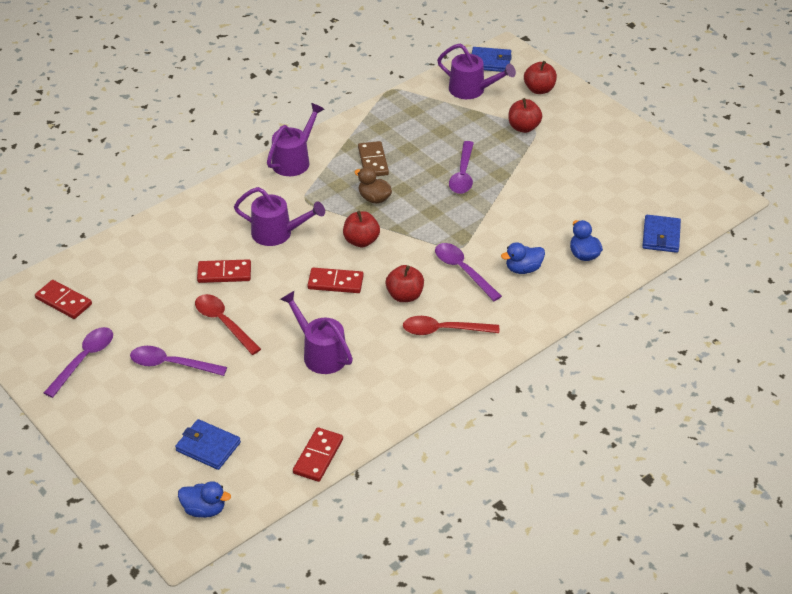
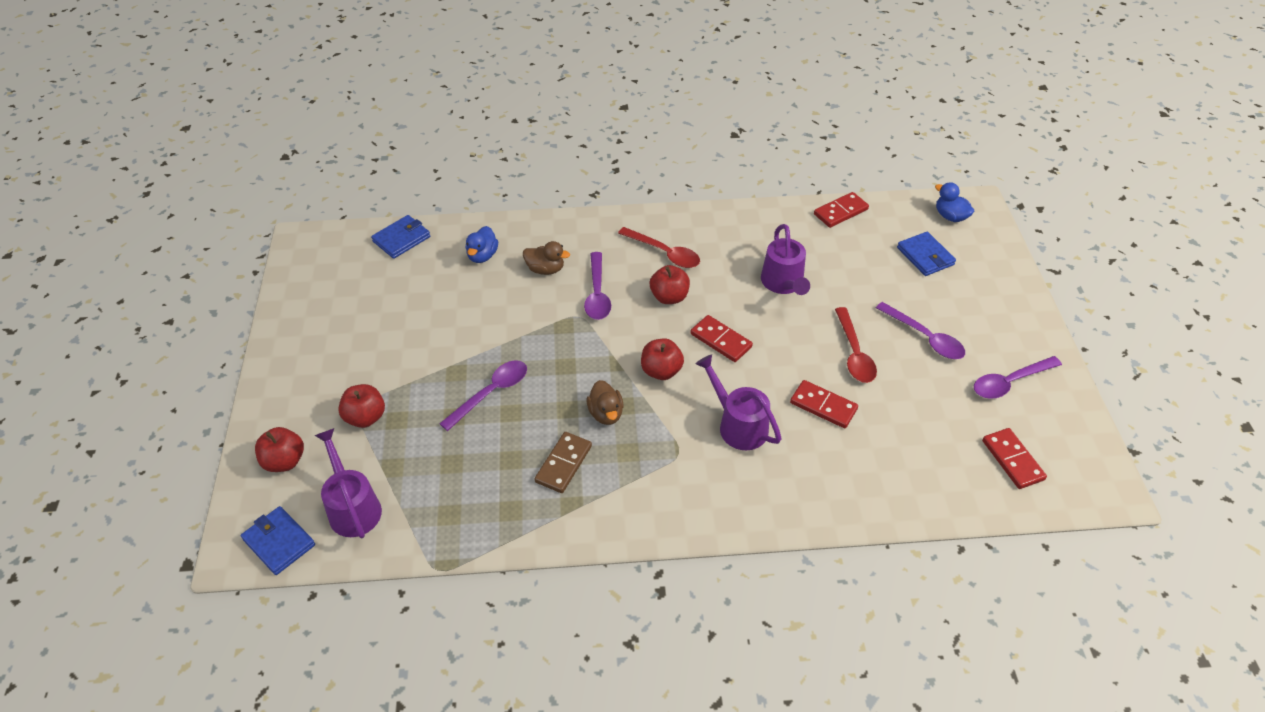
camera: 145 degrees left, 5 degrees up
purple watering can [267,103,325,176] -> none
blue duck [501,242,545,274] -> brown duck [523,241,570,275]

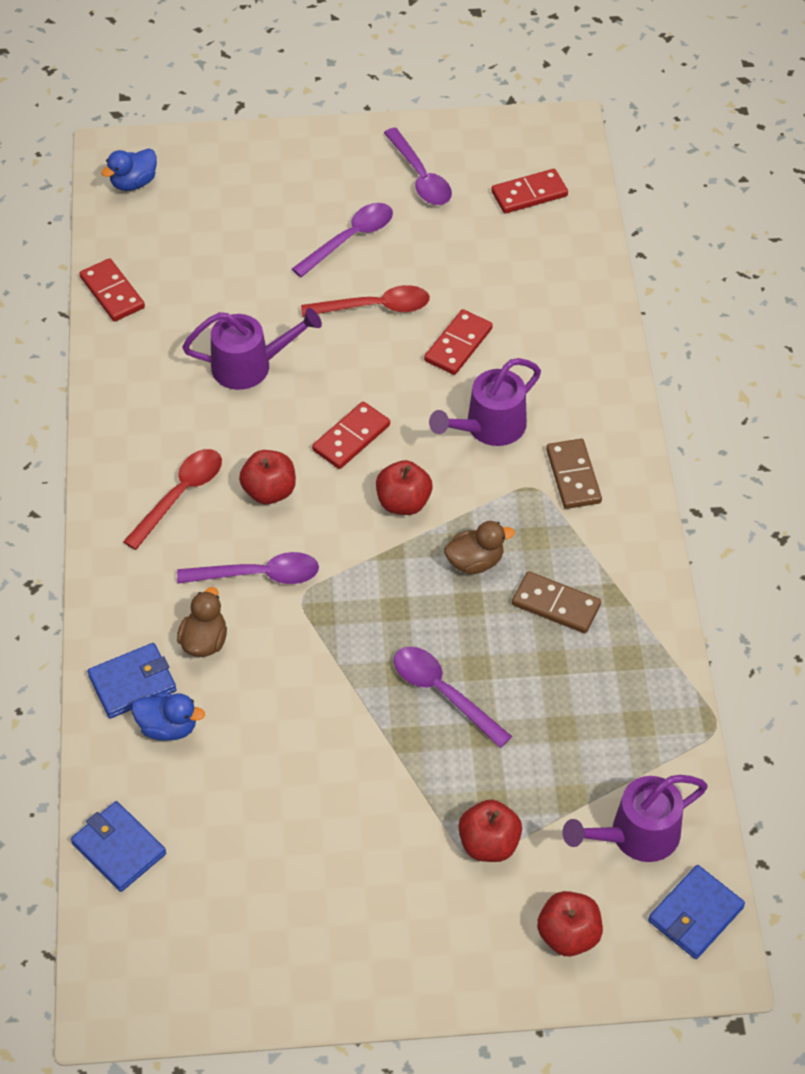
camera: 90 degrees left, 5 degrees up
blue wallet [897,232,956,276] -> blue wallet moved to [88,643,177,718]
none -> brown domino [546,439,602,509]

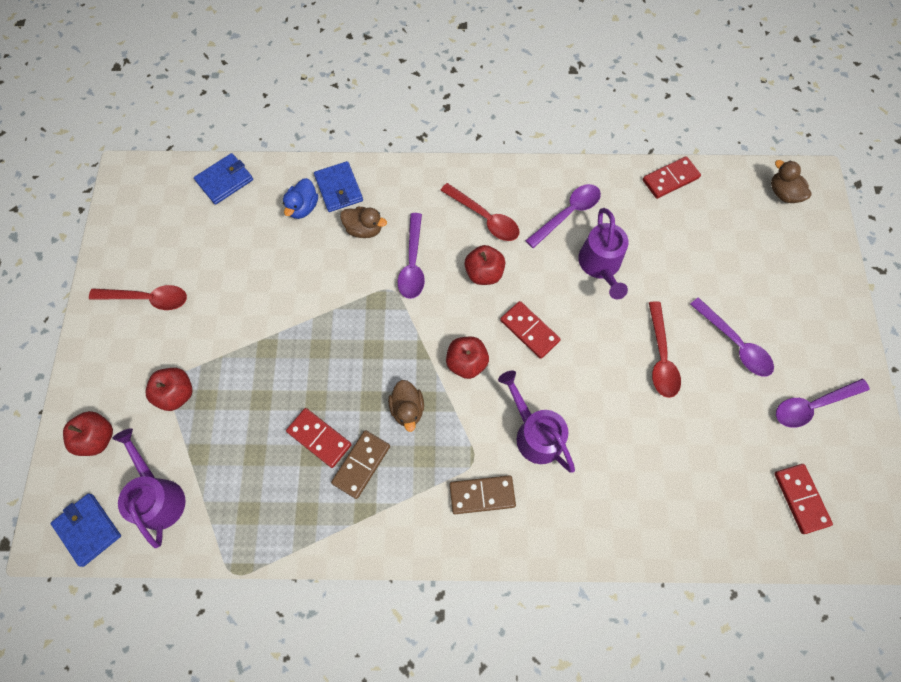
camera: 95 degrees right, 15 degrees up
blue duck [101,148,157,191] -> brown duck [771,160,812,203]
purple spoon [394,647,512,748] -> purple spoon moved to [525,184,601,248]
red domino [424,309,493,375] -> red domino moved to [286,408,352,468]
none -> red spoon [89,285,187,310]

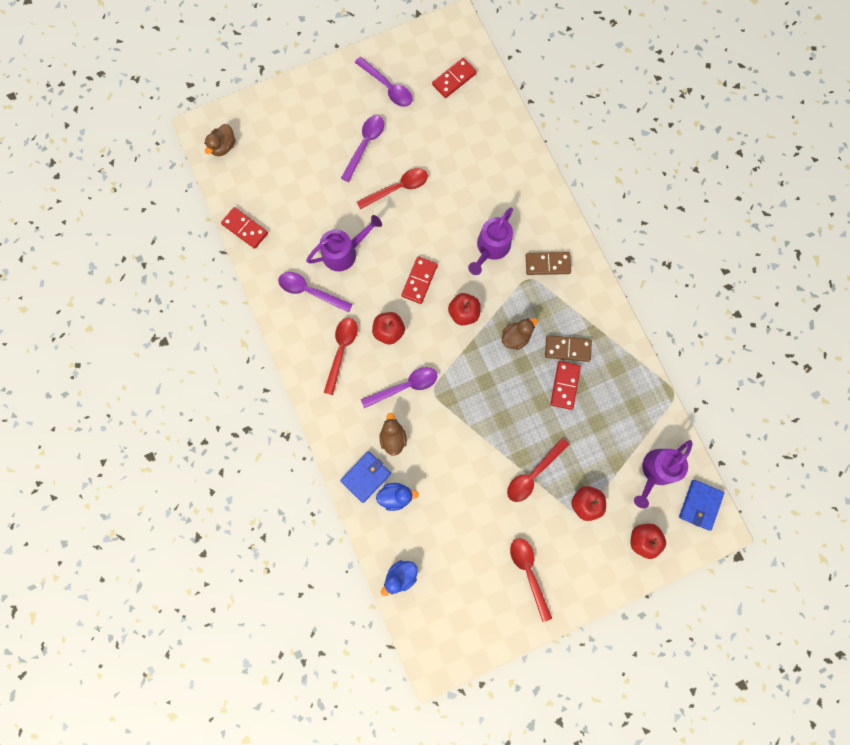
camera: 115 degrees left, 10 degrees up
blue wallet [194,153,253,205] -> blue duck [381,560,418,596]
brown domino [450,475,516,514] -> brown domino turned 60 degrees counterclockwise [526,252,571,275]
none -> red spoon [507,438,569,502]

